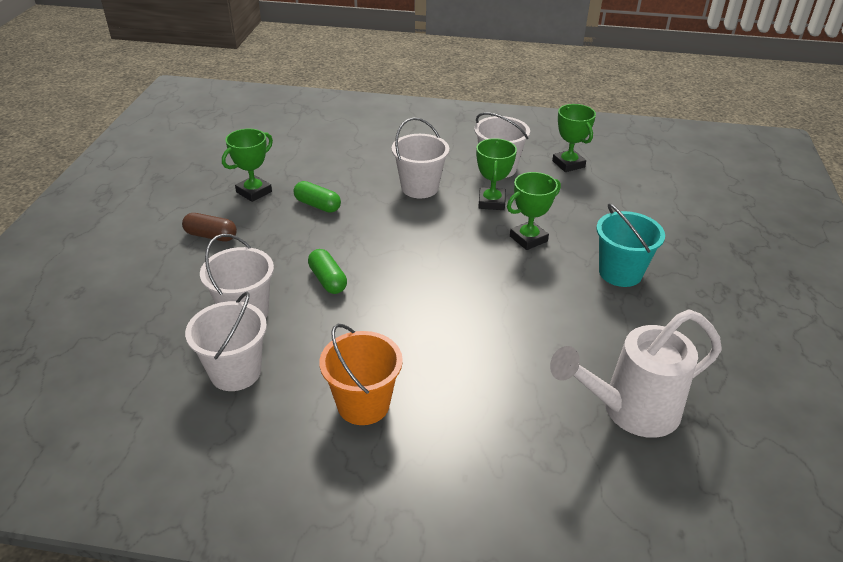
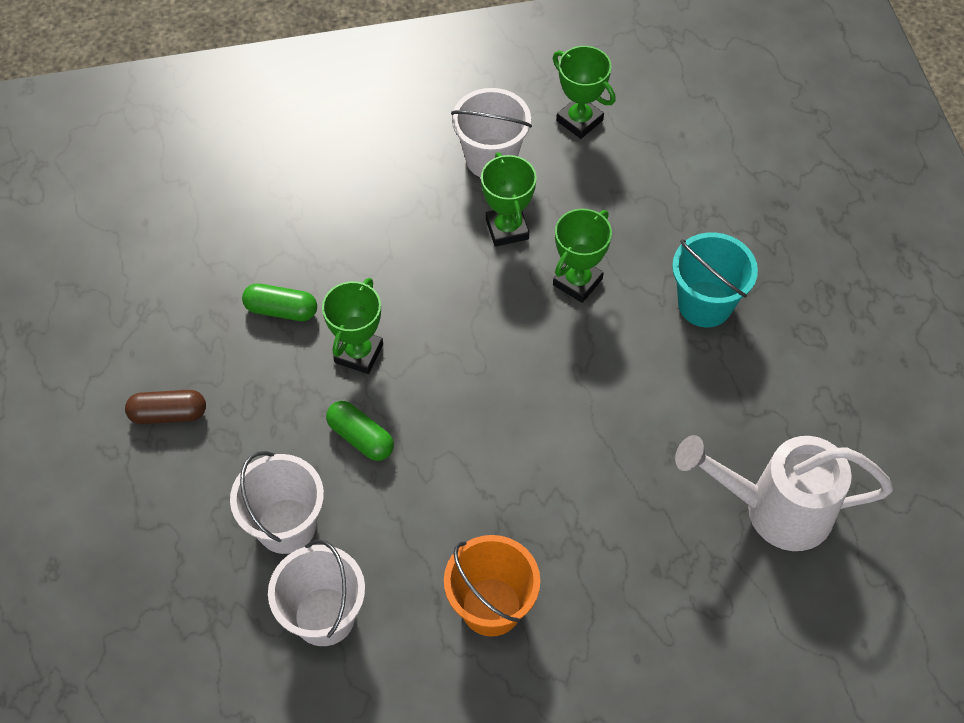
camera: 20 degrees left, 20 degrees up
green trophy [222,129,273,202] -> green trophy moved to [322,278,383,374]
white bucket [392,117,449,198] -> none
white watering can [550,309,722,438] -> white watering can turned 45 degrees clockwise [675,435,893,551]

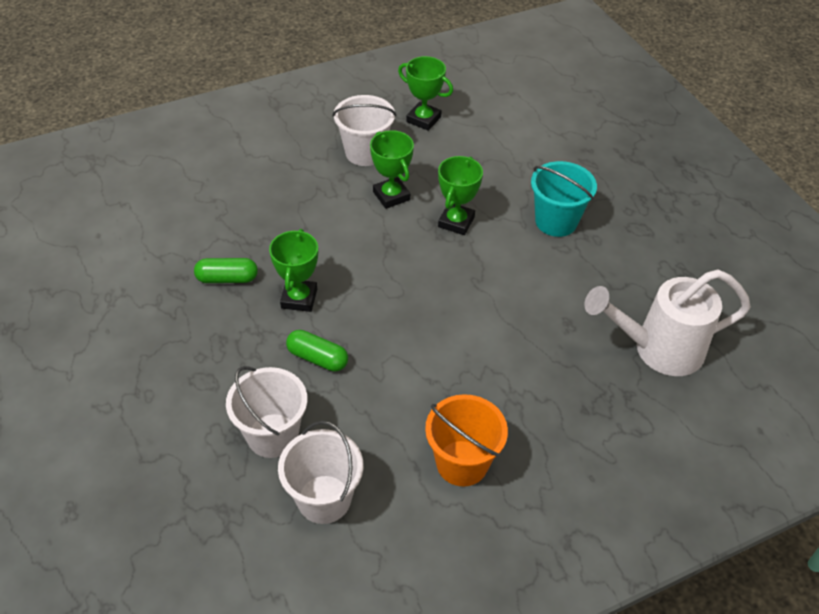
camera: 15 degrees left, 10 degrees down
brown capsule [125,390,206,424] -> none

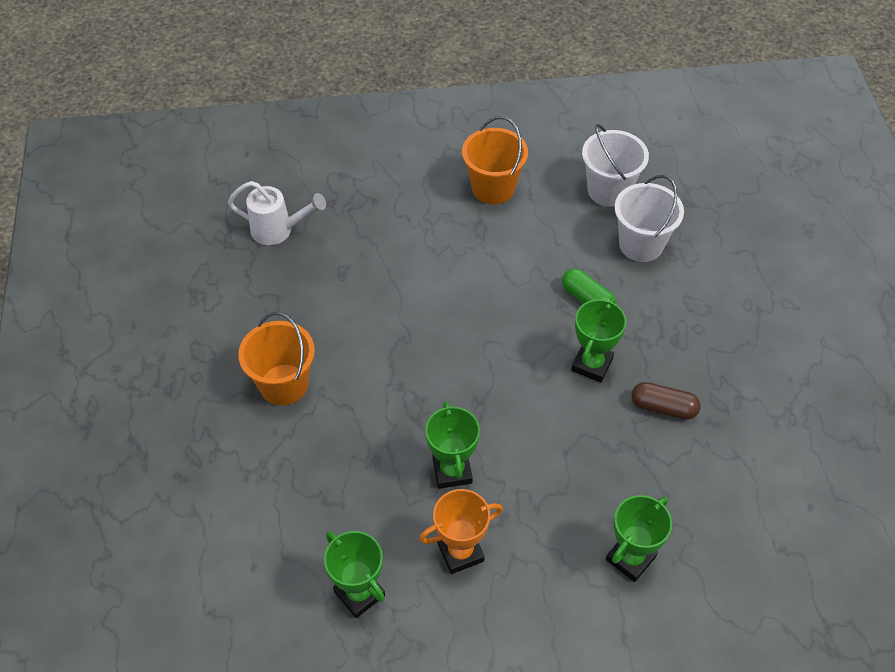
camera: 160 degrees left, 5 degrees up
green capsule [194,258,258,283] -> brown capsule [631,382,701,420]
white bucket [332,95,396,166] -> orange trophy [419,489,503,574]
green trophy [438,156,483,235] -> green trophy moved to [606,495,672,582]
turquoise bucket [531,161,597,237] -> orange bucket [238,312,315,406]
white watering can [584,269,751,376] -> white watering can [228,181,326,245], size x0.64

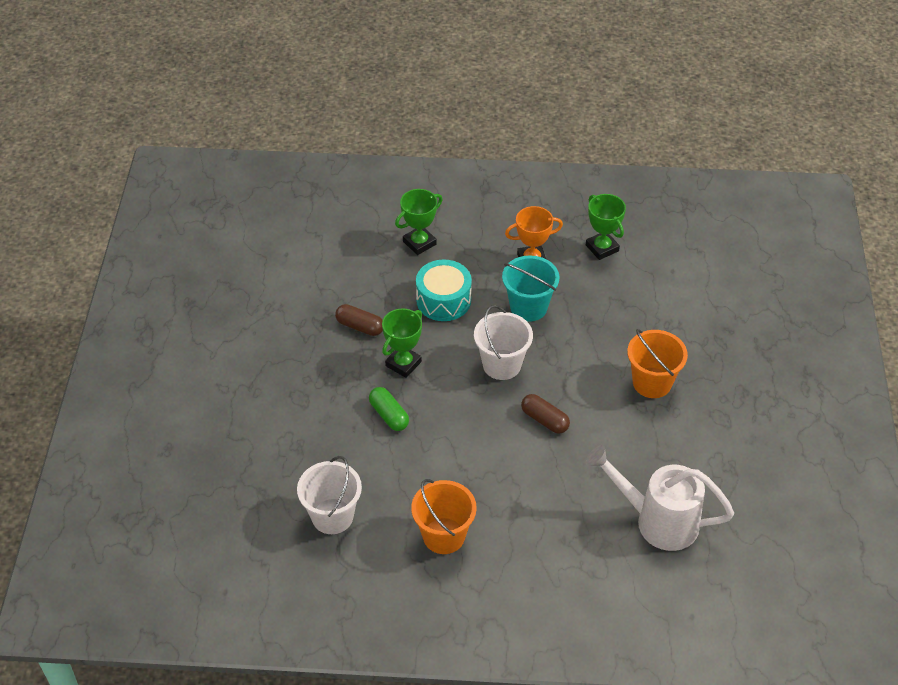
camera: 170 degrees left, 5 degrees down
white watering can [228,181,326,245] -> white watering can [586,445,734,551], size x1.56
green trophy [425,401,480,489] -> turquoise bucket [502,256,560,322]
white bucket [614,175,684,262] -> white bucket moved to [474,305,533,380]
none -> turquoise drum [416,259,472,321]
none -> brown capsule [521,394,570,434]

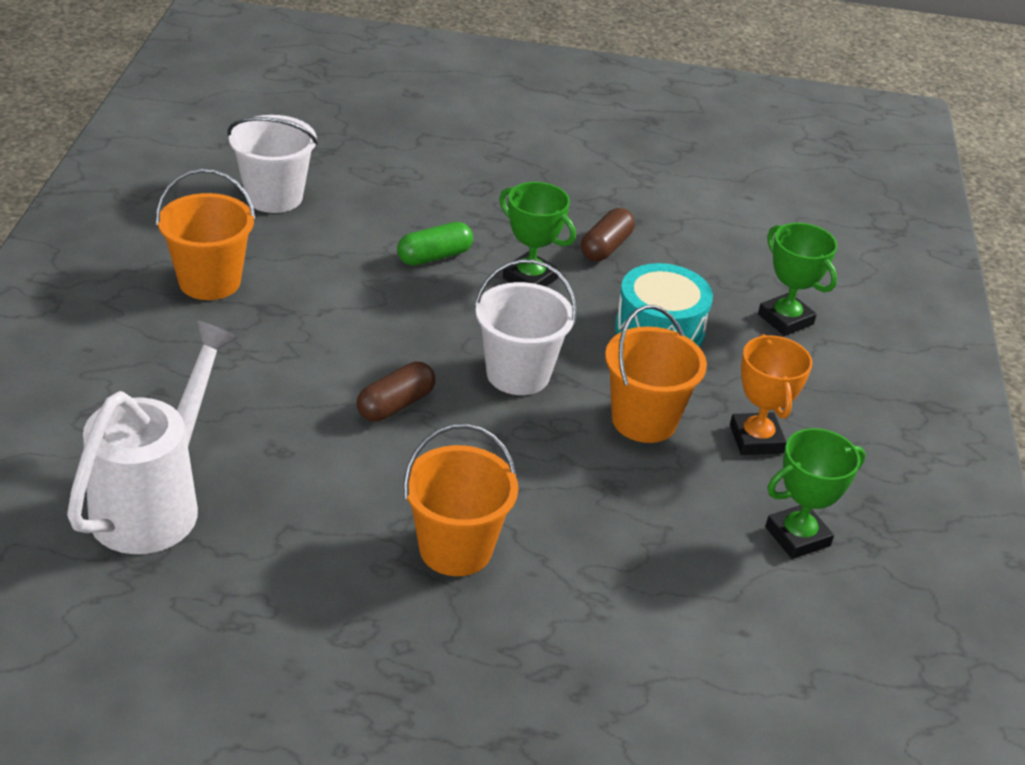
camera: 90 degrees right, 10 degrees down
turquoise bucket [502,256,560,322] -> orange bucket [605,305,707,443]

